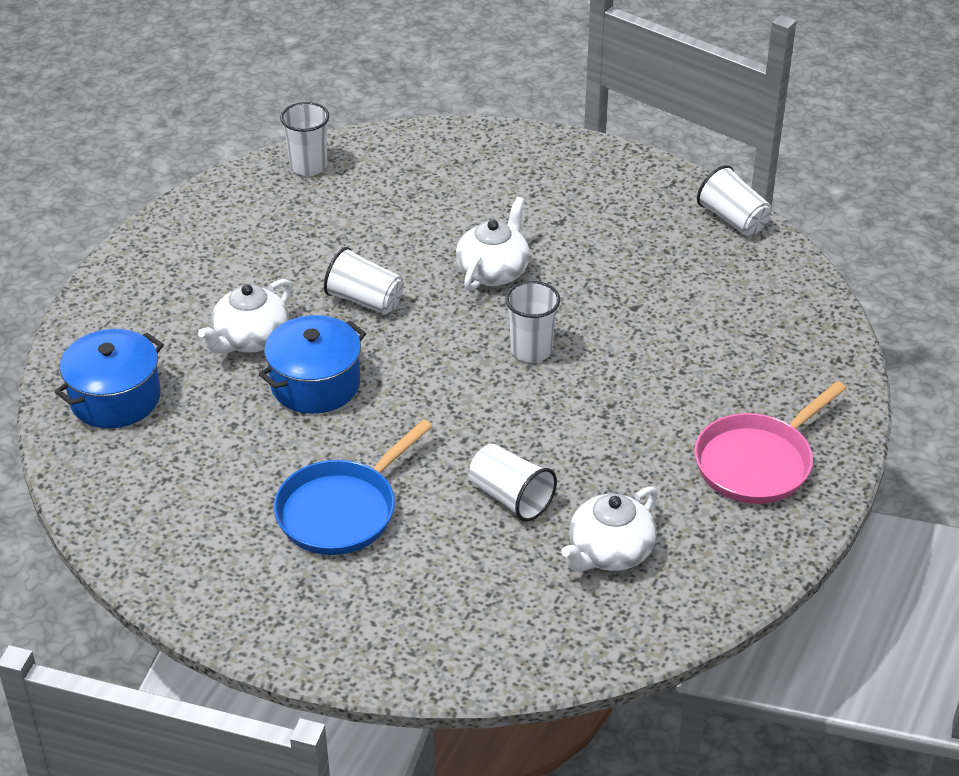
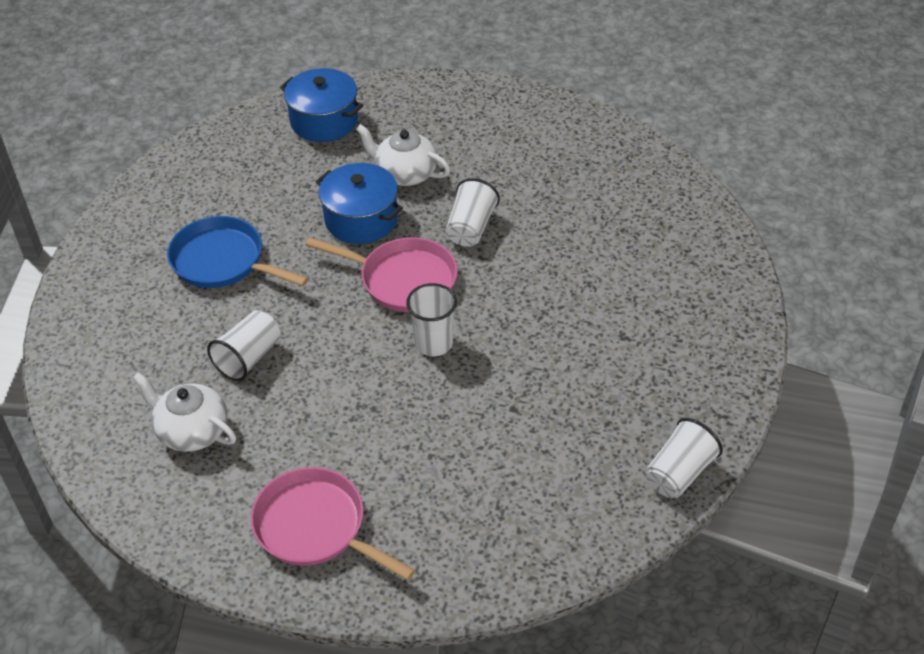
camera: 80 degrees right, 5 degrees up
white cup [280,102,330,176] -> none
white teapot [456,197,530,291] -> none
none -> pink pan [305,237,458,312]

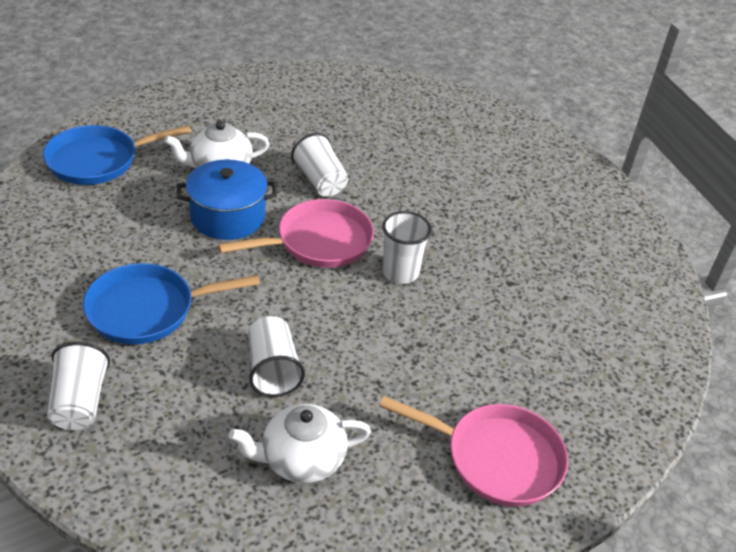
camera: 50 degrees left, 5 degrees down
pink pan [251,467,415,580] -> pink pan turned 150 degrees counterclockwise [379,396,568,506]
blue pot [280,68,363,142] -> blue pan [43,125,192,185]
white cup [645,418,723,498] -> white cup moved to [47,342,110,430]

